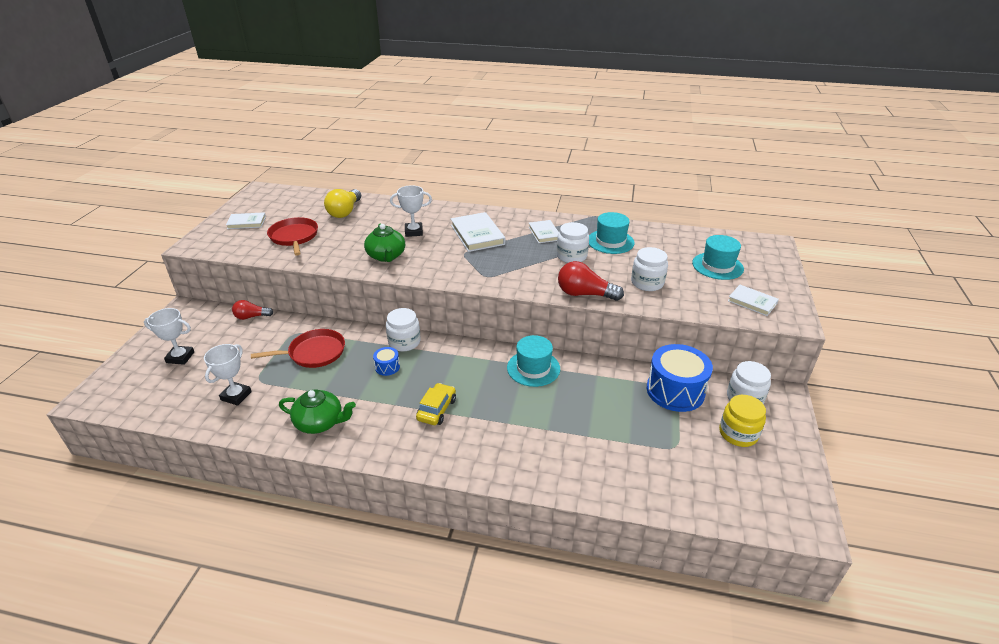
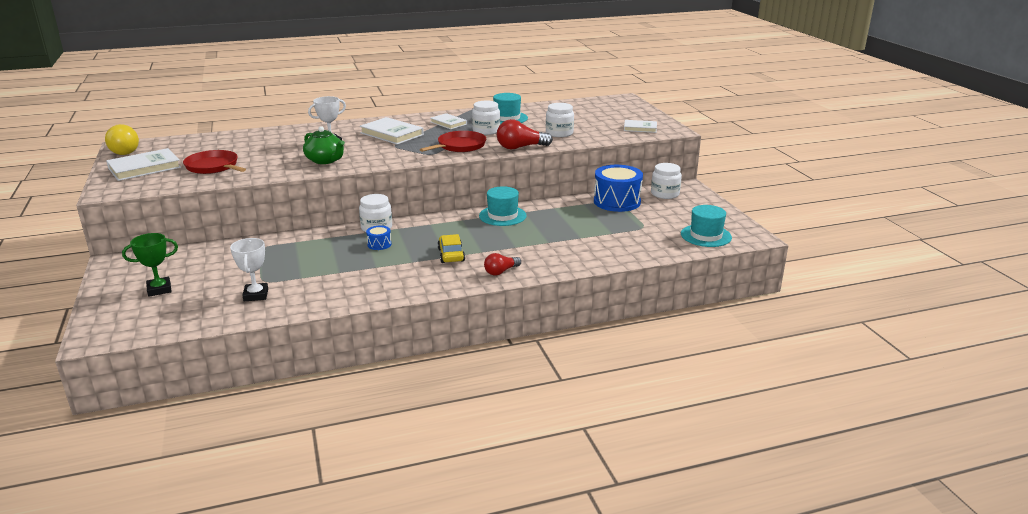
camera: 30 degrees left, 10 degrees down
white trophy [144,308,194,365] -> green trophy [122,233,178,297]
white book [226,212,266,229] -> white book [106,148,181,181], size x1.64
red light bulb [232,300,273,320] -> red light bulb moved to [484,253,521,275]
red pan [251,329,345,368] -> red pan moved to [420,131,486,152]
green teapot [279,390,356,434] -> none
yellow light bulb [324,189,361,218] -> yellow light bulb moved to [105,124,139,155]
turquoise hat [692,235,744,280] -> turquoise hat moved to [681,205,732,247]
yellow jar [719,395,766,447] -> none

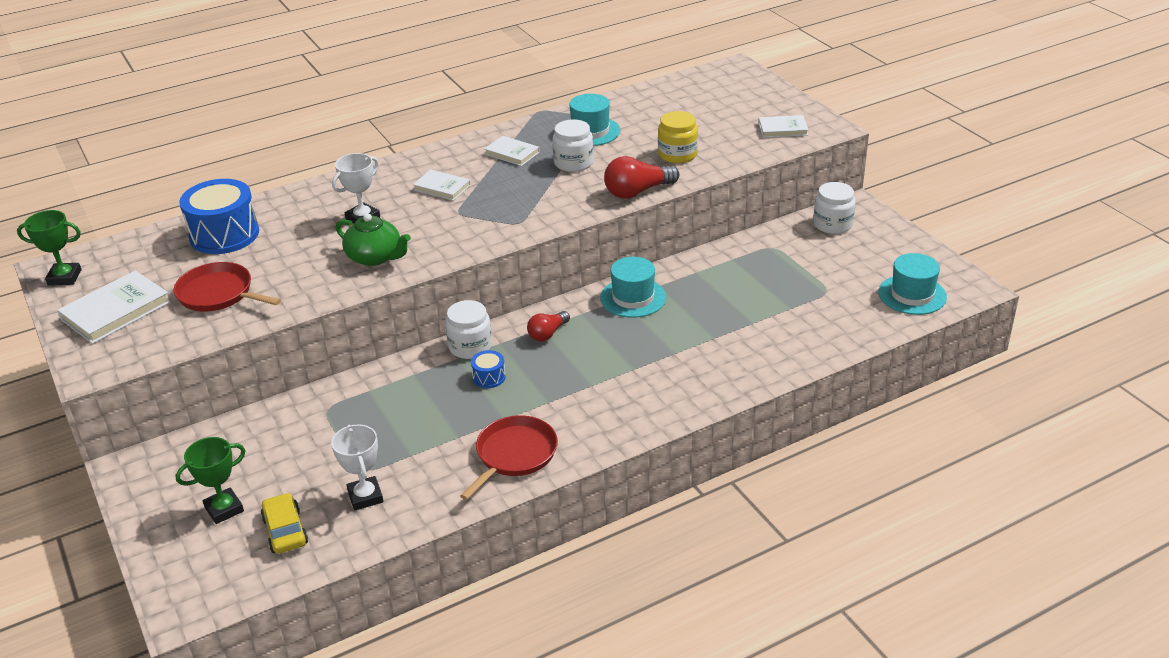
camera: 10 degrees left, 10 degrees up
yellow light bulb [105,124,139,155] -> green trophy [17,210,81,286]
white book [360,117,424,145] -> white book [413,169,471,201], size x0.61
red pan [420,131,486,152] -> red pan moved to [460,415,558,500]
yellow car [437,234,465,263] -> yellow car moved to [261,493,308,554]
red light bulb [484,253,521,275] -> red light bulb moved to [527,311,570,341]
white jar [546,103,574,137] -> yellow jar [658,111,698,163]
blue drum [594,165,643,212] -> blue drum moved to [179,179,259,254]

